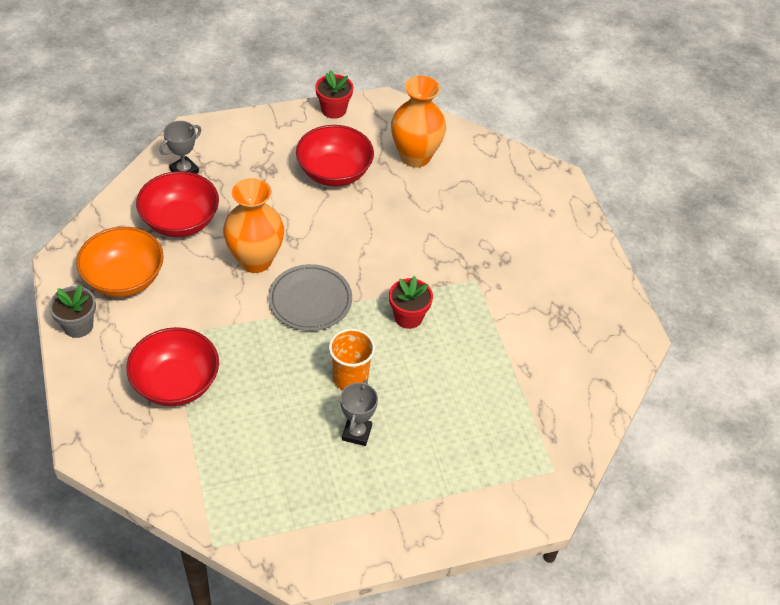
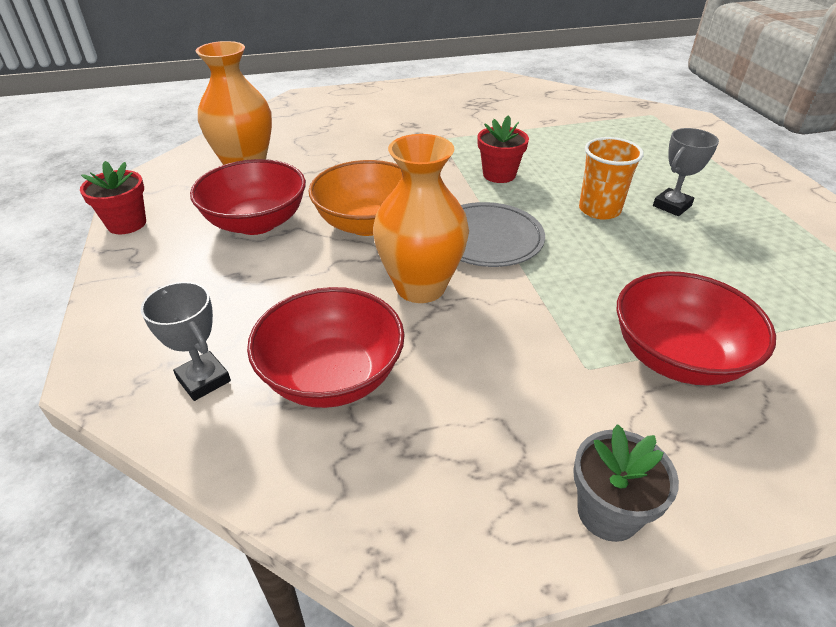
camera: 85 degrees left, 10 degrees down
orange bowl [76,227,164,297] -> orange bowl moved to [309,160,402,236]
grey trophy [340,380,378,446] -> grey trophy turned 60 degrees counterclockwise [653,128,719,216]

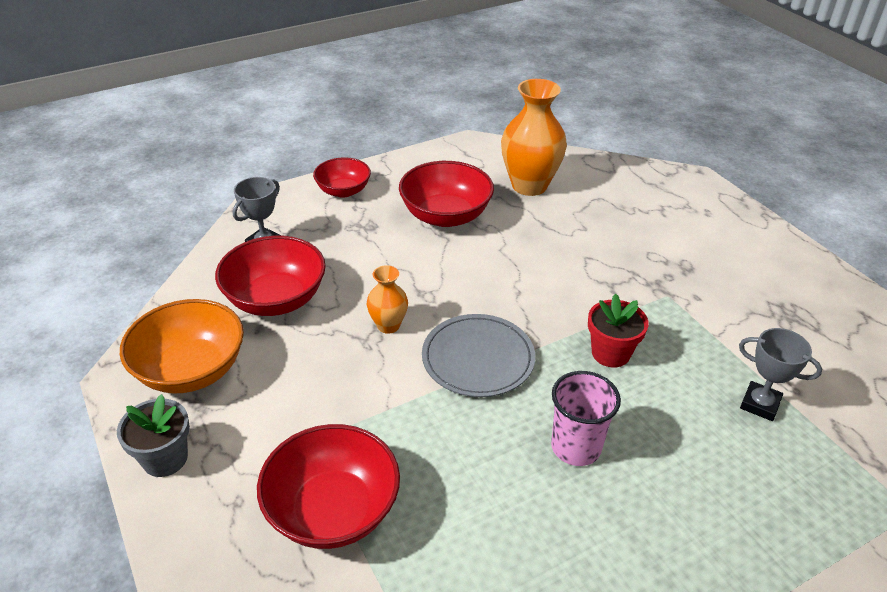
camera: 75 degrees right, 0 degrees up
red flower pot [80,161,146,234] -> none
orange bowl [309,160,402,236] -> orange bowl moved to [120,299,244,394]
orange vase [373,134,469,303] -> orange vase [367,265,408,334], size x0.52
orange cup [579,137,644,220] -> pink cup [551,371,621,466]
grey trophy [653,128,719,216] -> grey trophy moved to [739,328,822,421]
none -> red bowl [313,157,371,198]

